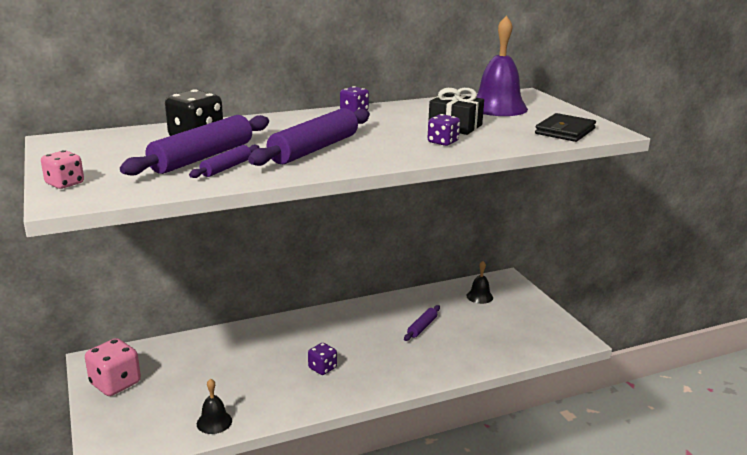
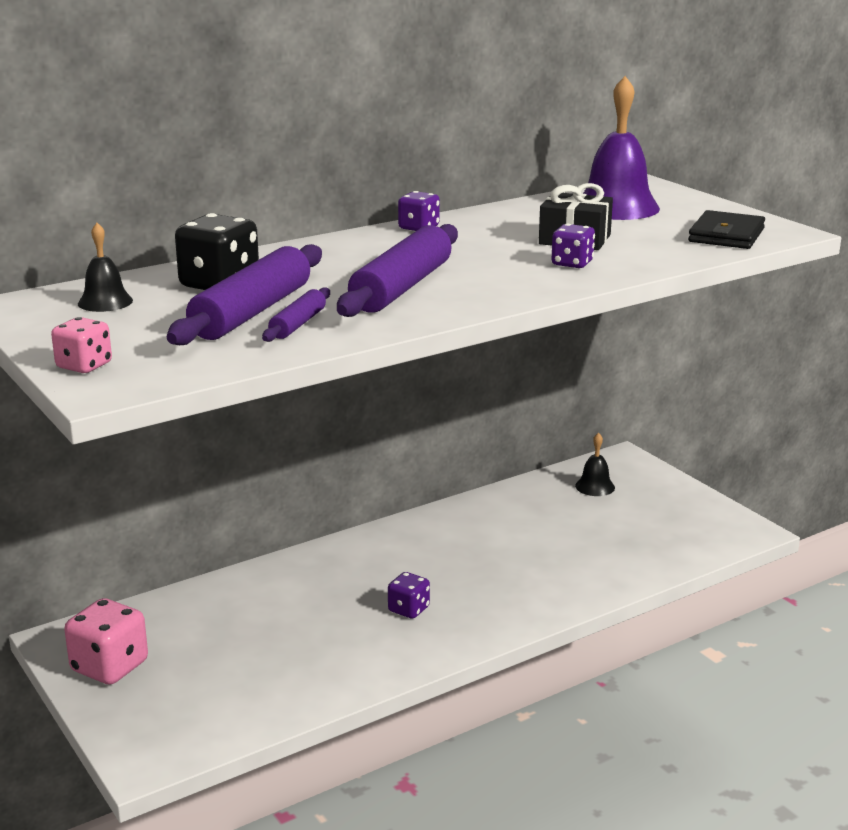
camera: 10 degrees left, 0 degrees up
black bell [197,378,232,434] -> black bell moved to [78,223,133,312]
purple rolling pin [404,305,440,341] -> none

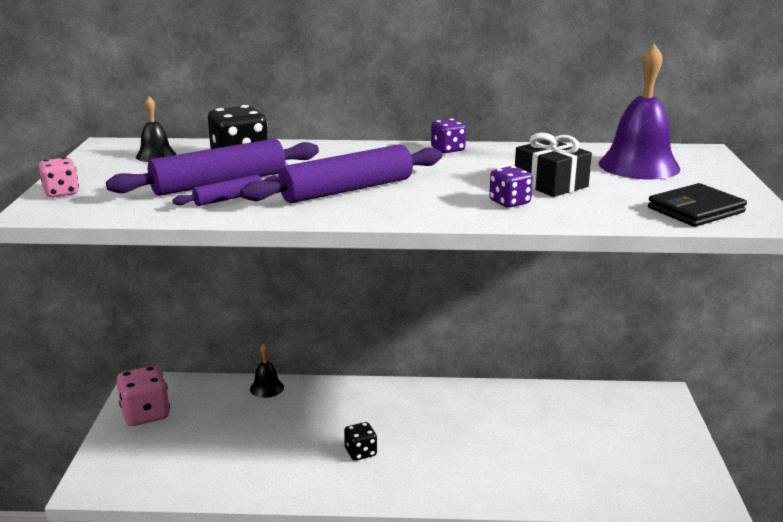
camera: 35 degrees right, 0 degrees up
purple dice [388,572,430,619] -> black dice [344,422,377,461]
black bell [575,433,615,496] -> black bell moved to [250,344,284,398]

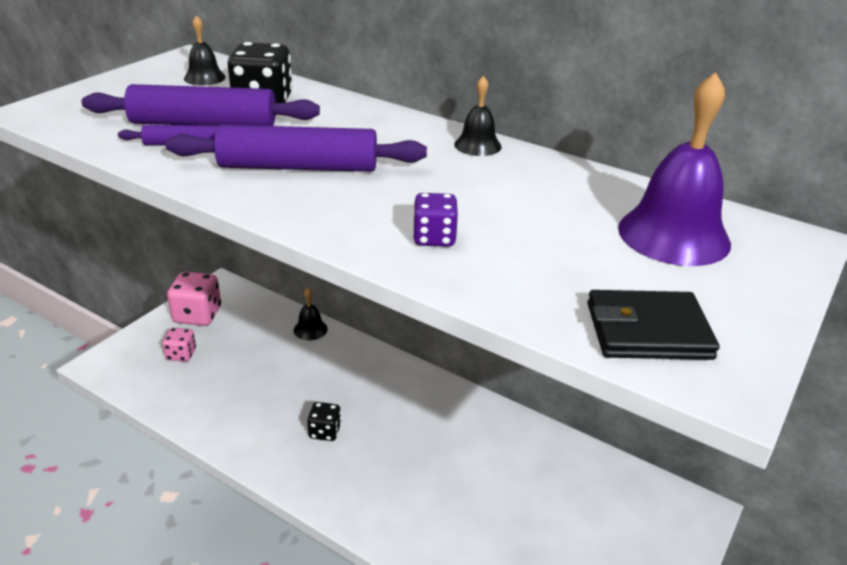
camera: 30 degrees right, 10 degrees up
pink dice [39,157,79,198] -> pink dice moved to [162,328,196,362]
purple dice [431,119,466,153] -> black bell [455,76,502,156]
black gift [515,133,592,197] -> none

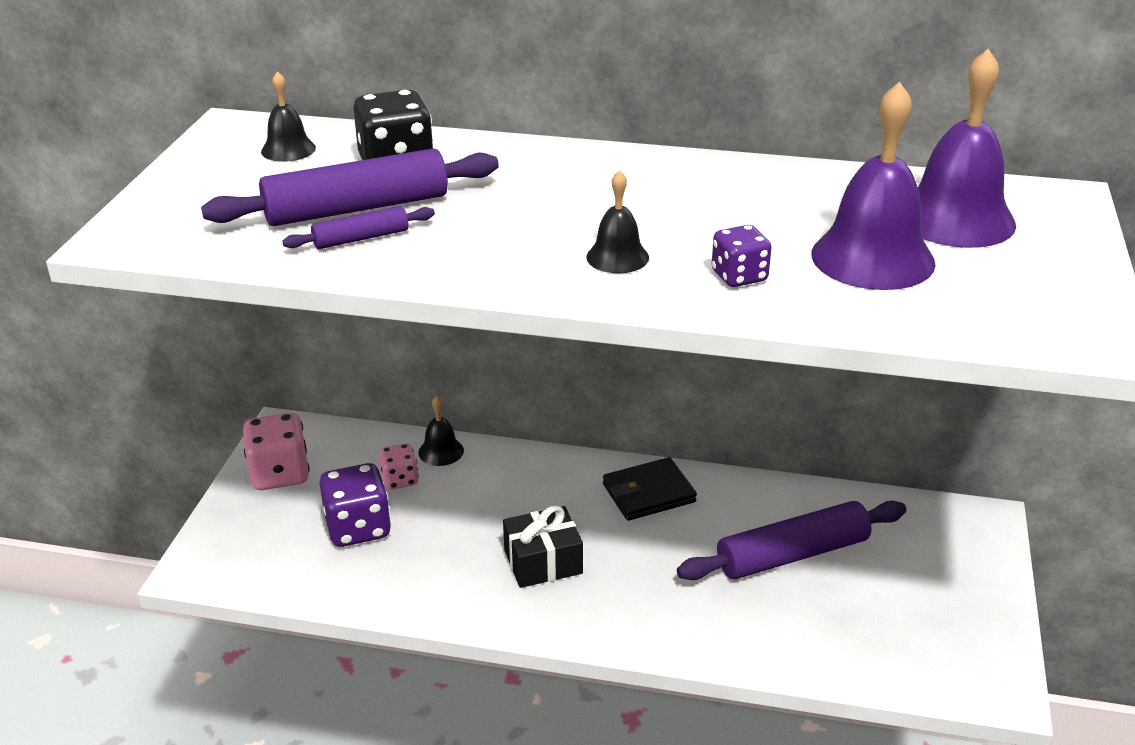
camera: 20 degrees left, 0 degrees up
pink dice [162,328,196,362] -> pink dice moved to [379,443,419,490]
purple rolling pin [165,125,427,172] -> purple rolling pin moved to [677,501,907,580]
black dice [307,402,341,441] -> black gift [503,506,583,588]
black bell [455,76,502,156] -> black bell moved to [586,170,649,273]
black wallet [587,290,720,360] -> black wallet moved to [603,457,697,521]
none -> purple dice [320,463,391,547]
none -> purple bell [811,82,936,290]

